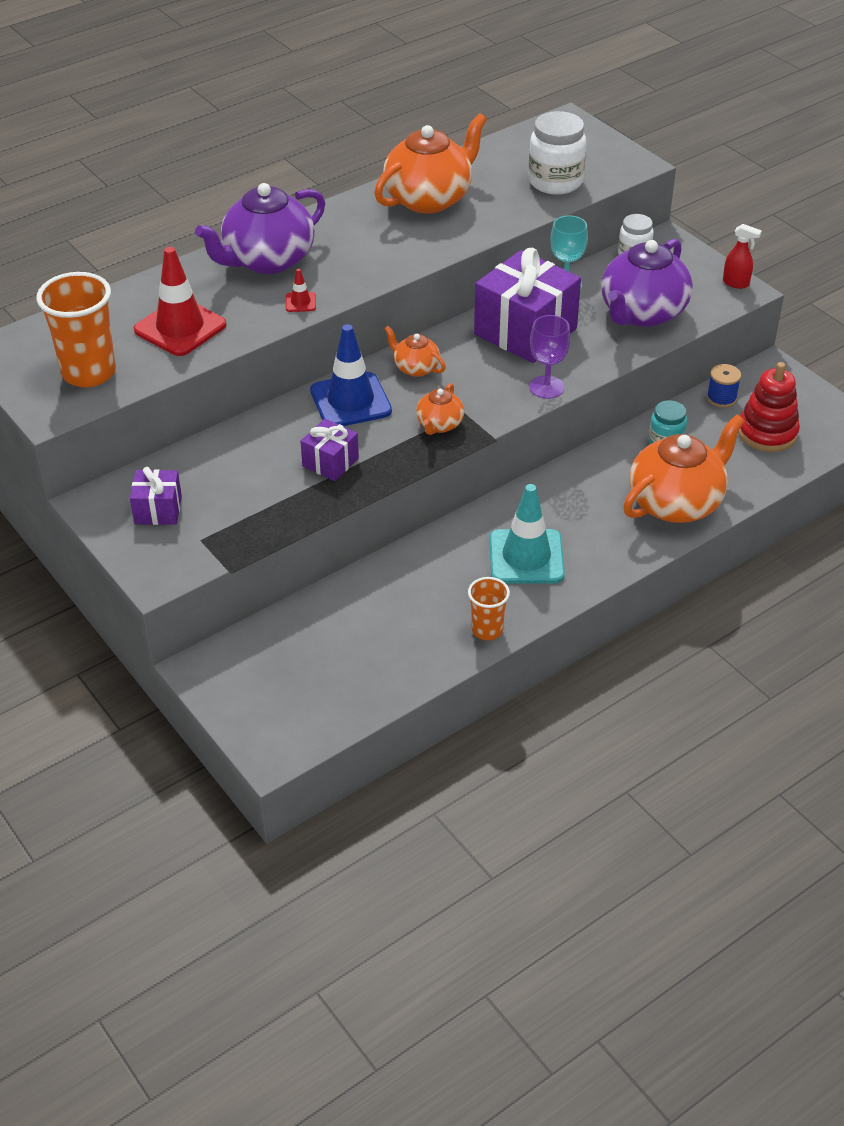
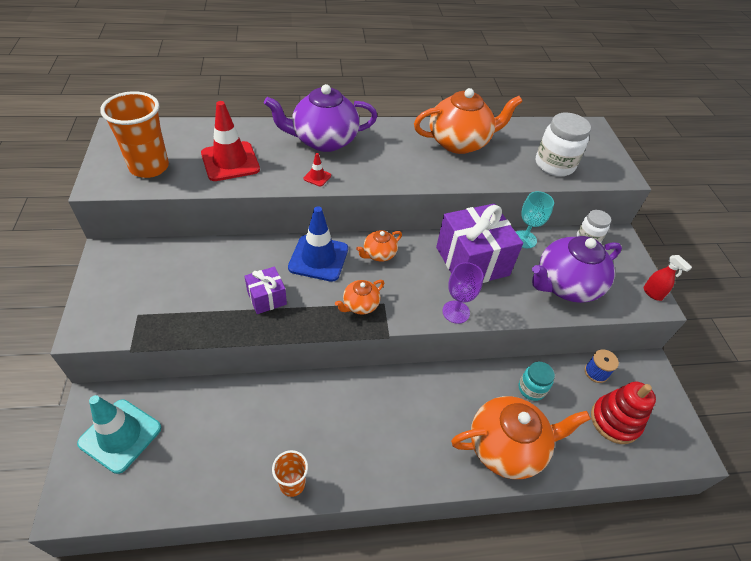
camera: 25 degrees right, 5 degrees up
purple gift [130,467,182,525] -> none
orange teapot [384,326,446,377] -> orange teapot turned 105 degrees counterclockwise [356,230,402,262]
turquoise traffic cone [489,484,565,584] -> turquoise traffic cone moved to [77,395,161,474]

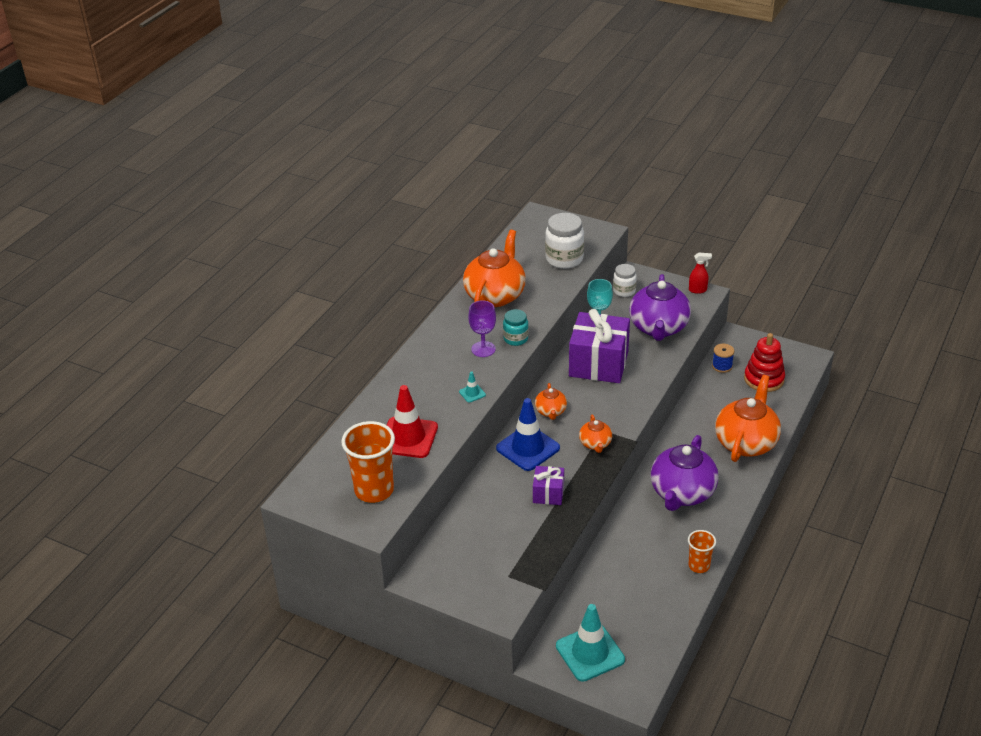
camera: 50 degrees left, 10 degrees down
purple teapot [264,84,377,152] -> purple teapot moved to [651,435,719,511]
red traffic cone [303,153,331,187] -> turquoise traffic cone [459,371,486,403]
purple goblet [442,262,484,324] -> purple goblet moved to [468,300,496,357]
turquoise jar [519,362,555,401] -> turquoise jar moved to [503,309,529,346]

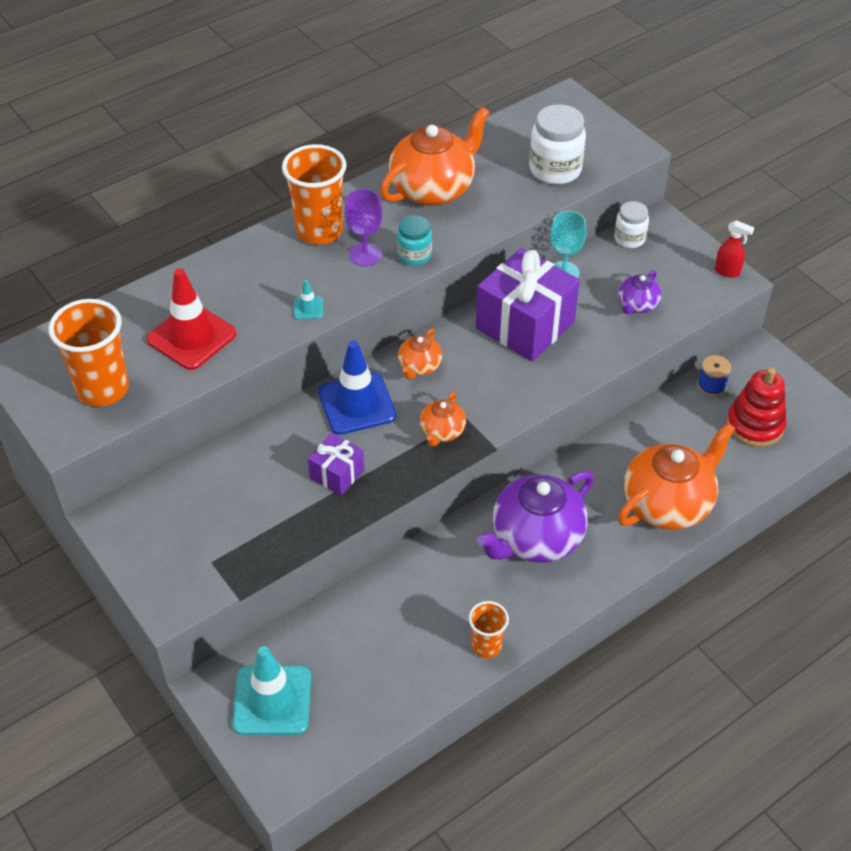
camera: 25 degrees right, 10 degrees up
purple teapot [629,274,691,341] -> purple teapot [619,270,662,314], size x0.49
none -> orange cup [282,144,347,245]

